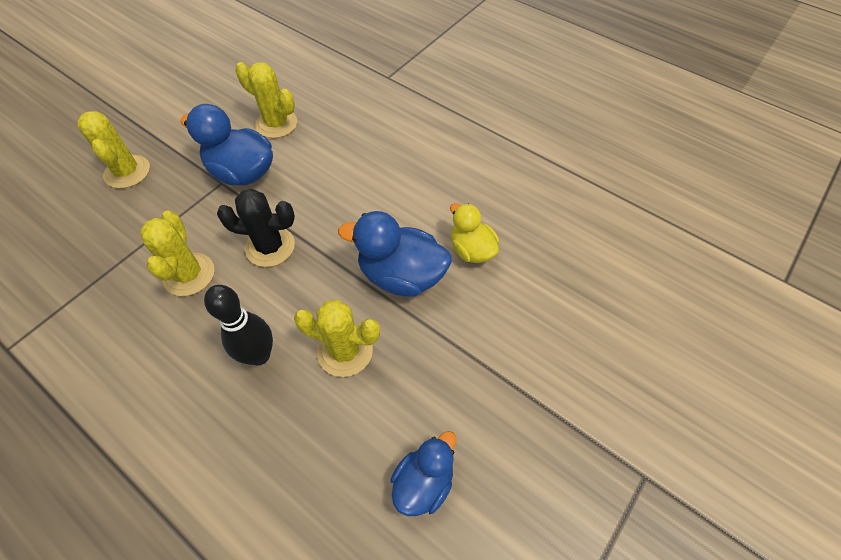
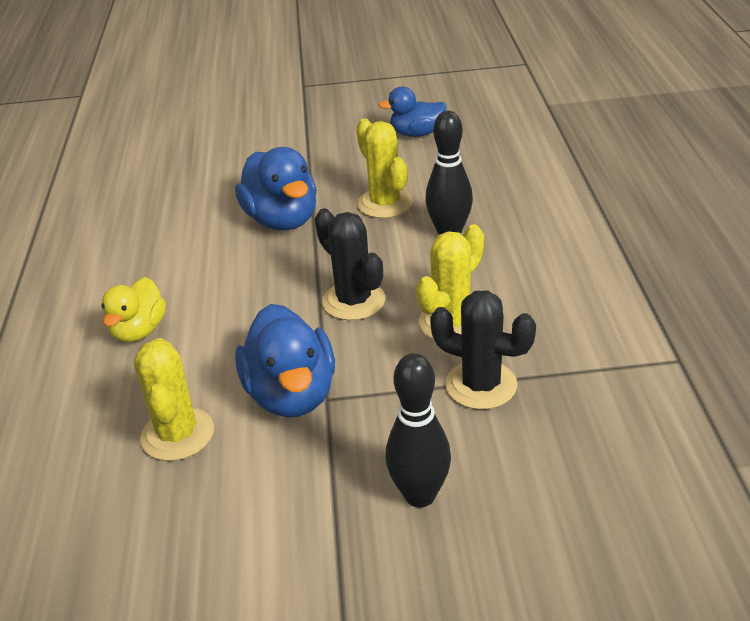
camera: 130 degrees left, 20 degrees down
yellow cactus [77,111,150,188] -> black bowling pin [386,353,451,507]
yellow duck [450,203,499,263] -> yellow duck moved to [101,277,166,342]
none -> black cactus [430,290,536,410]

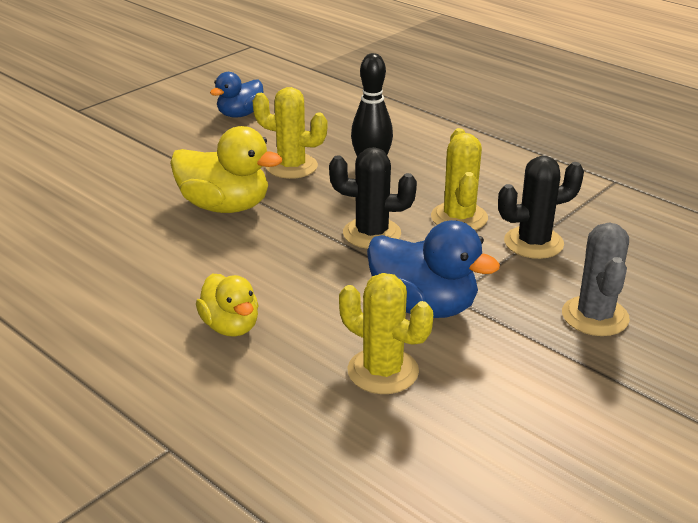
camera: 45 degrees left, 5 degrees down
blue duck [235,147,317,230] -> yellow duck [170,126,283,213]
black bowling pin [386,353,451,507] -> grey cactus [562,223,630,336]

